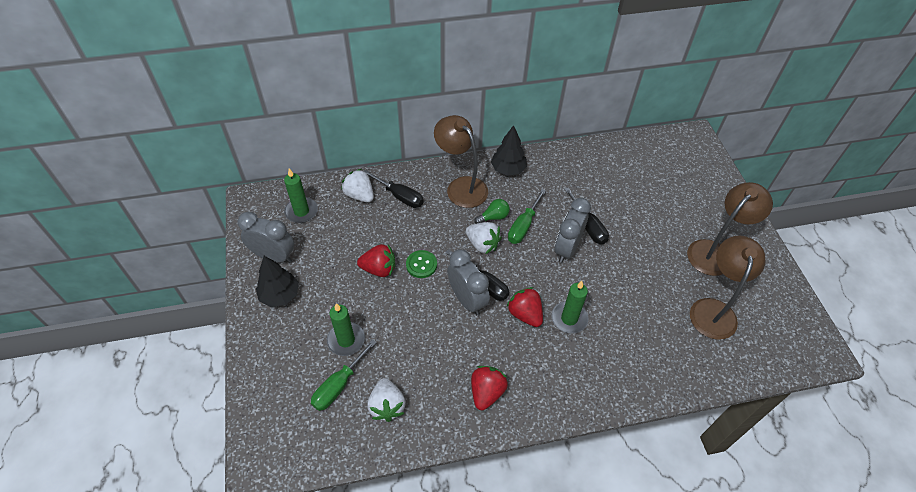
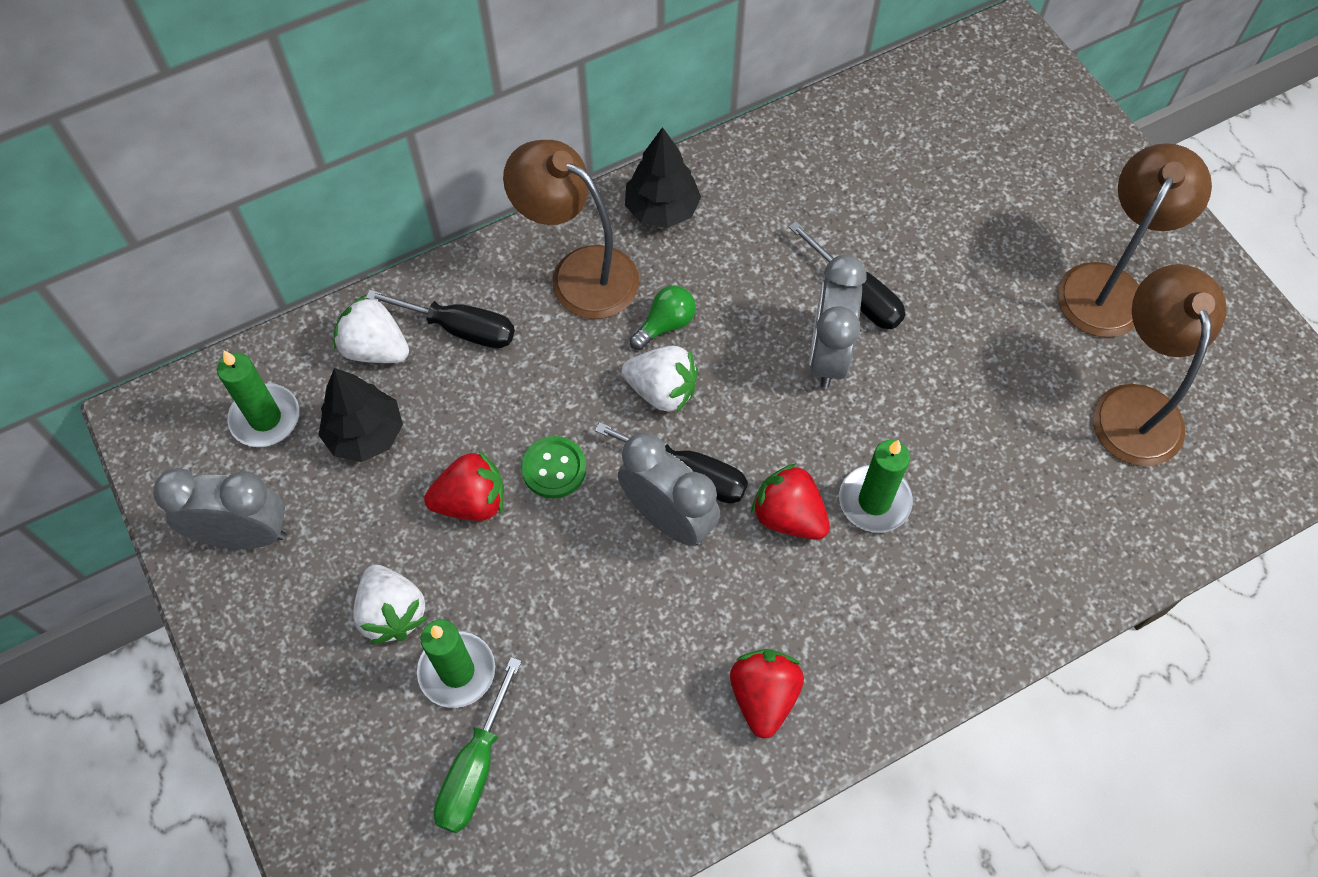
camera: 15 degrees left, 10 degrees up
black tree [256,256,299,307] -> black tree moved to [319,368,403,462]
white strawberry [367,378,406,422] -> white strawberry moved to [353,565,428,644]
green screwdriver [508,189,546,244] -> none

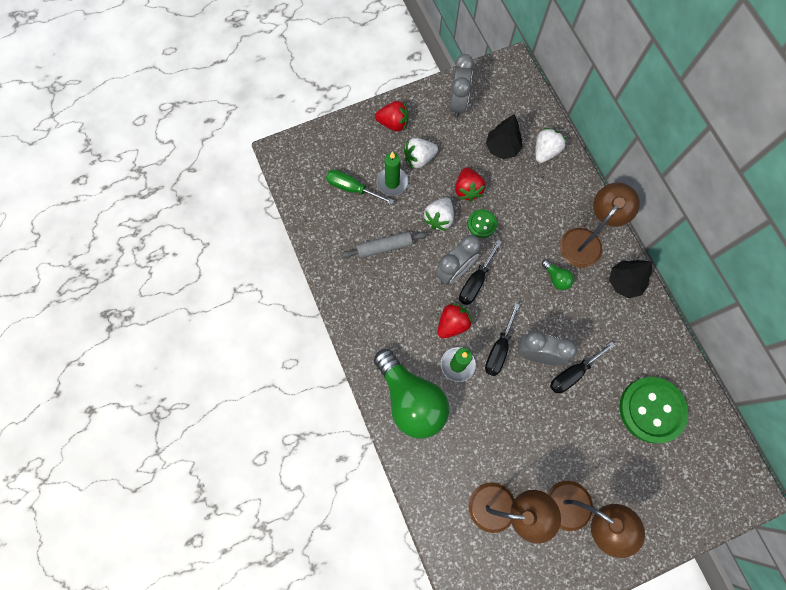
camera: 95 degrees right, 10 degrees up
green candle [217,350,299,447] -> none
black screwdriver [366,290,515,349] -> black screwdriver moved to [485,303,520,376]
white strawberry [622,346,698,414] -> white strawberry moved to [423,198,454,231]
red strawberry [730,649,804,739] -> red strawberry moved to [375,101,409,131]
none -> grey rolling pin [341,231,427,258]
none -> green light bulb [374,349,449,439]
none -> green button [619,377,688,444]

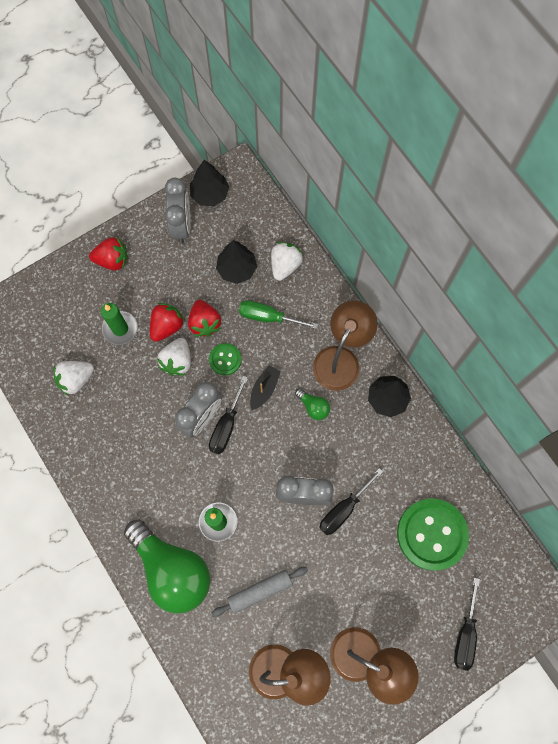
camera: 10 degrees left, 0 degrees up
green screwdriver [326,170,394,204] -> green screwdriver moved to [239,300,318,329]
grey rolling pin [341,231,427,258] -> grey rolling pin moved to [211,567,308,617]
white strawberry [404,138,438,169] -> white strawberry moved to [53,361,94,396]
red strawberry [438,303,472,338] -> red strawberry moved to [150,303,185,342]
black screwdriver [485,303,520,376] -> black screwdriver moved to [454,578,480,671]
none -> black tree [190,160,229,207]
none -> black boat [250,366,281,410]

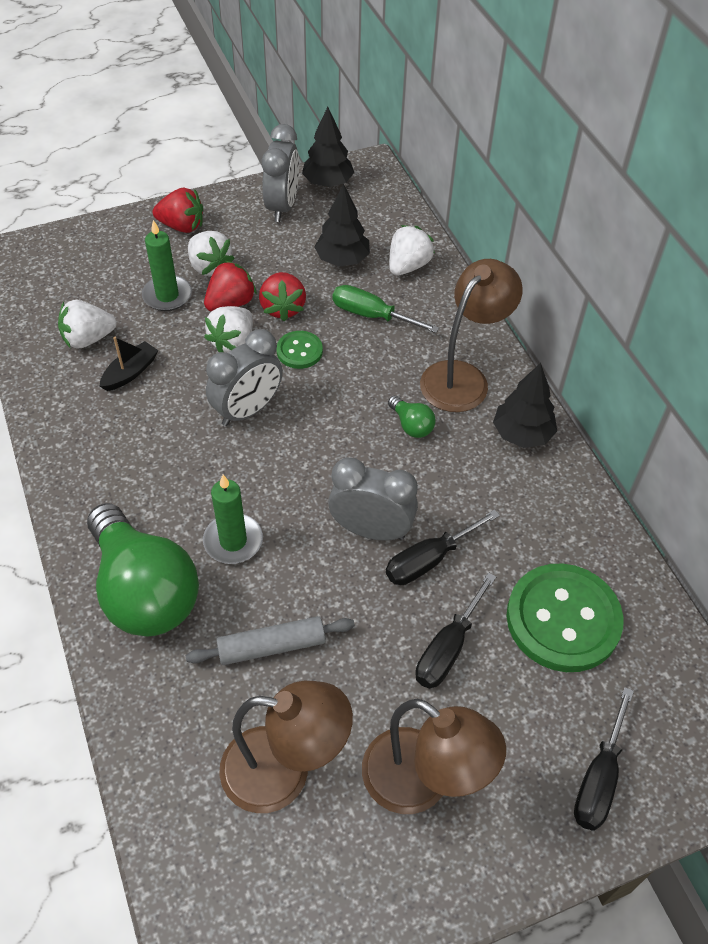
camera: 10 degrees right, 20 degrees down
black screwdriver [209,376,248,454] -> black screwdriver moved to [415,572,496,689]
black boat [250,366,281,410] -> black boat moved to [100,337,159,391]
none -> white strawberry [188,231,235,276]

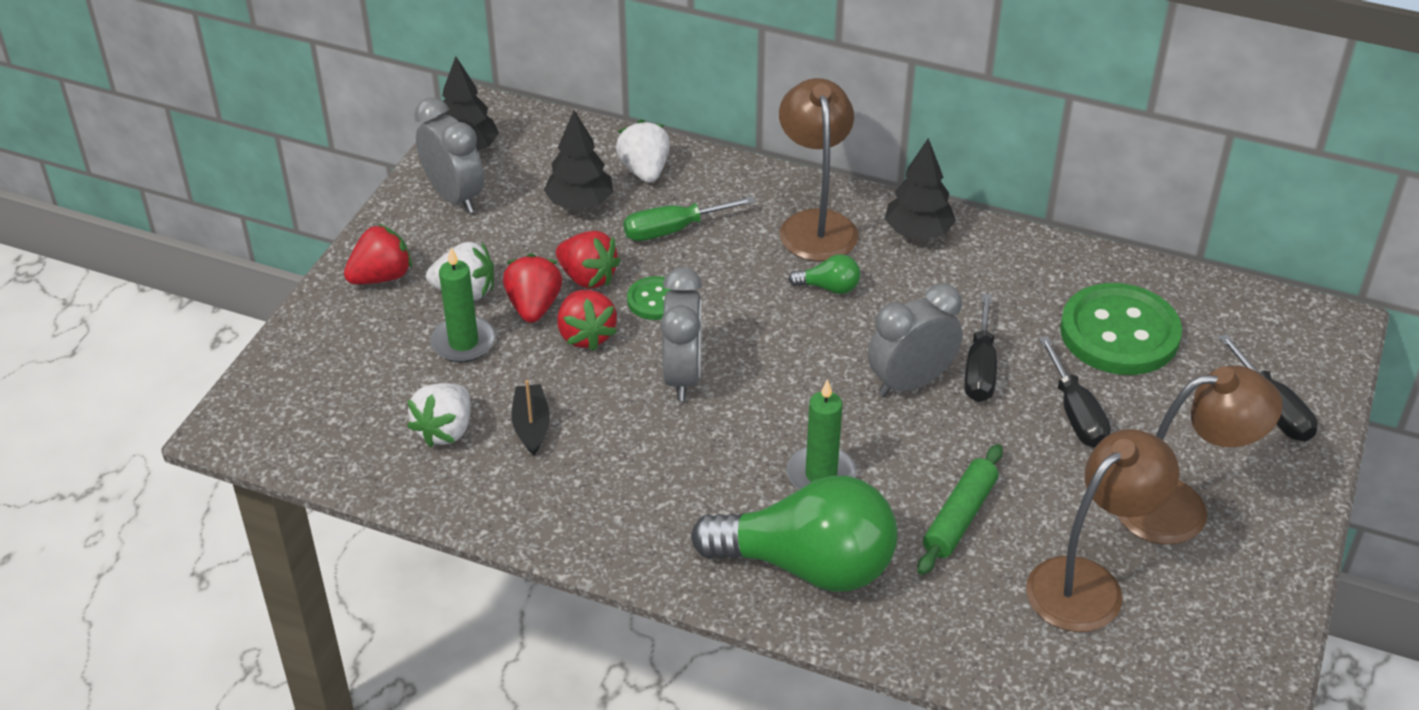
camera: 45 degrees left, 10 degrees down
grey rolling pin [186,616,355,665] -> green rolling pin [917,444,1003,575]
white strawberry [204,306,253,353] -> red strawberry [557,290,617,351]

